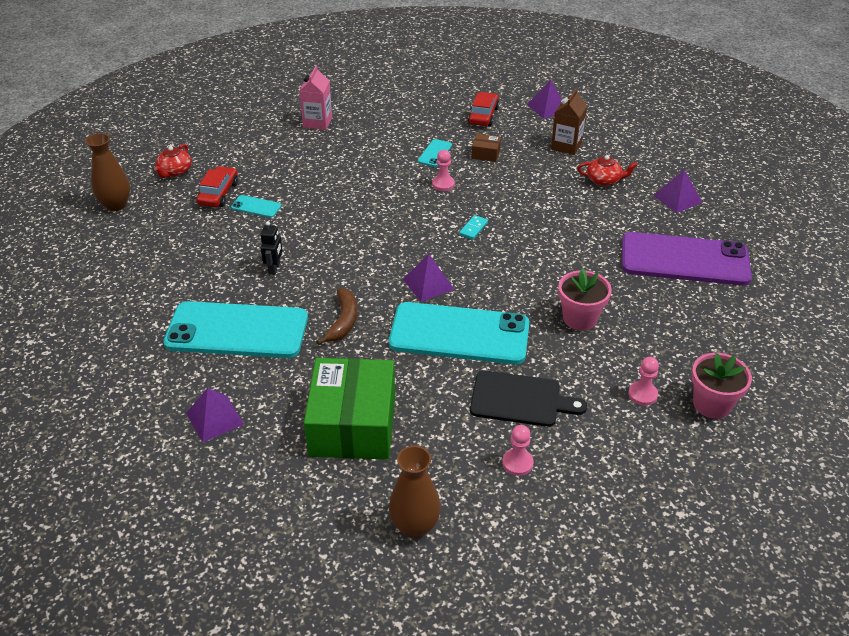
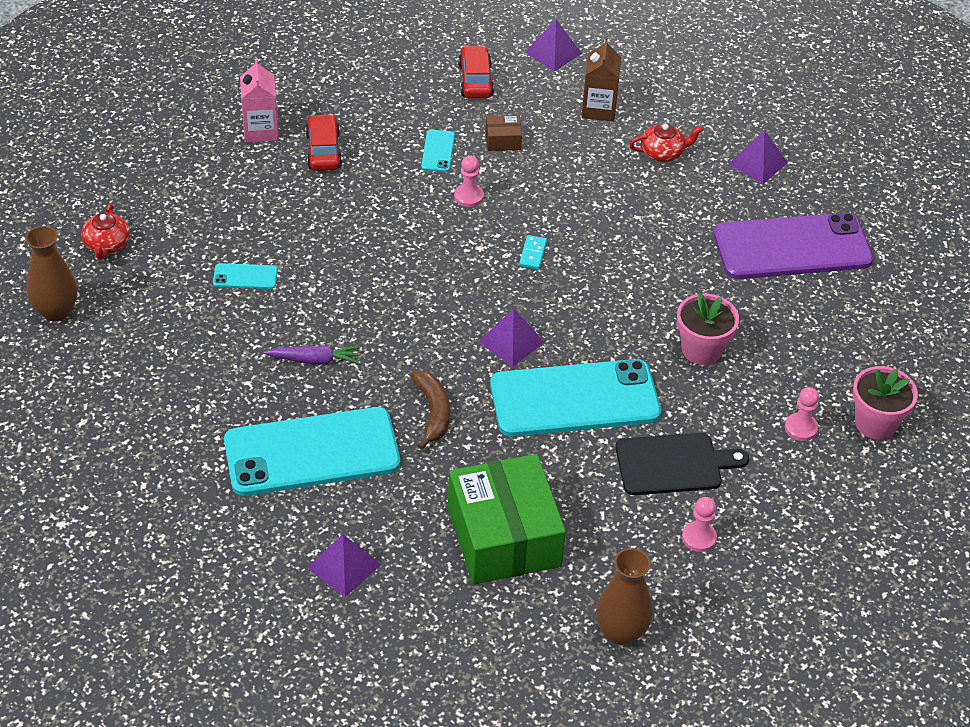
camera: 20 degrees left, 5 degrees up
red car [197,166,238,207] -> red car moved to [305,114,342,171]
black robot [260,221,283,275] -> purple carrot [263,346,360,364]

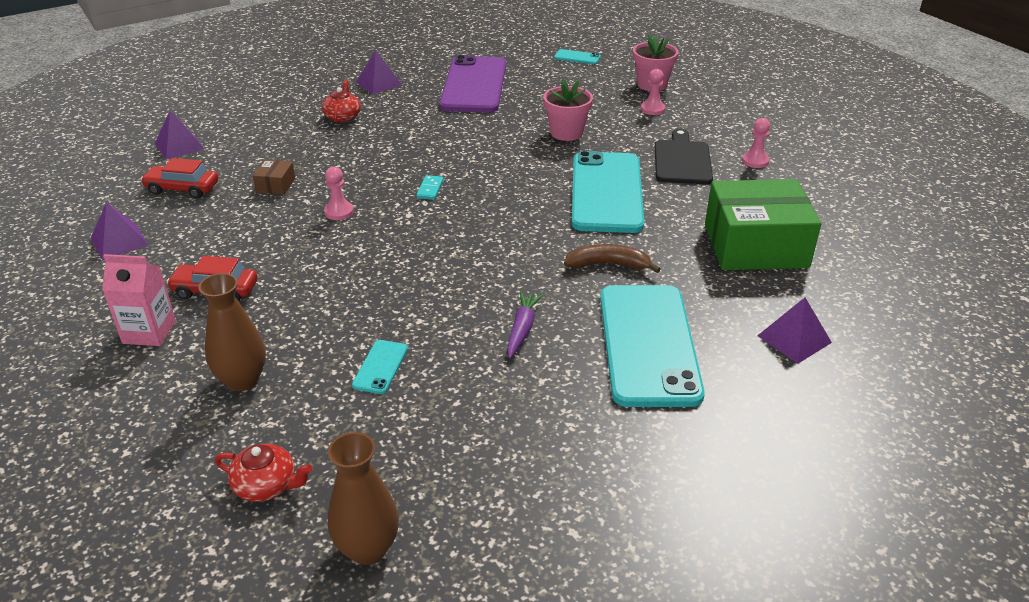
camera: 75 degrees left, 10 degrees down
turquoise phone [421,130,455,172] -> turquoise phone moved to [554,49,601,64]
purple pyramid [478,308,544,367] -> purple pyramid moved to [91,202,148,260]
turquoise domino [519,235,547,270] -> turquoise domino turned 75 degrees clockwise [416,175,444,200]
brown carton [581,38,621,122] -> none
brown vase [596,548,653,645] -> brown vase moved to [198,273,266,391]

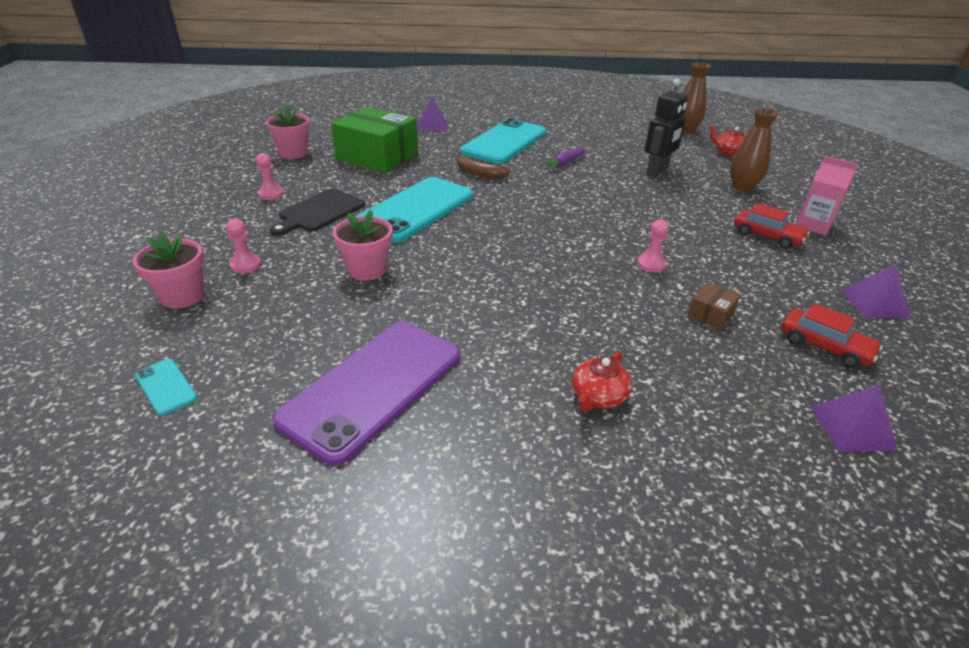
camera: 150 degrees left, 0 degrees up
turquoise phone [352,340,408,394] -> black robot [645,79,688,177]
purple pyramid [356,50,403,95] -> none
turquoise domino [416,175,444,200] -> none
none -> pink flower pot [266,105,310,159]

